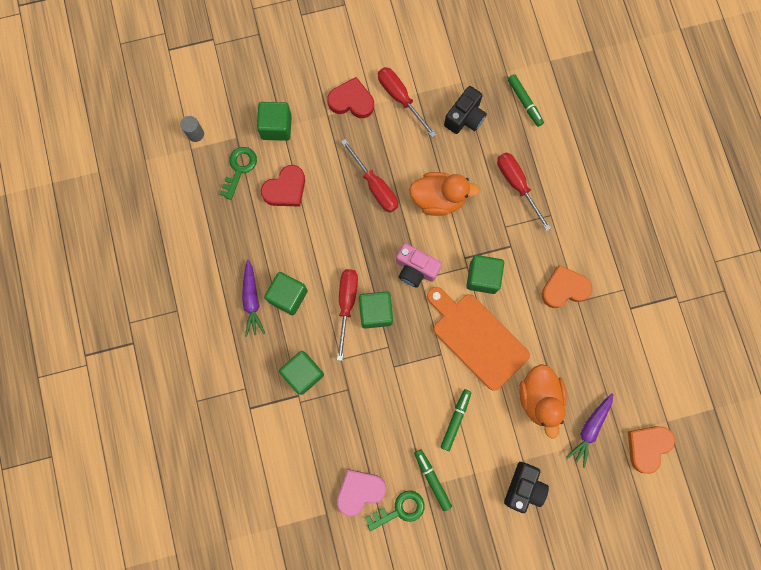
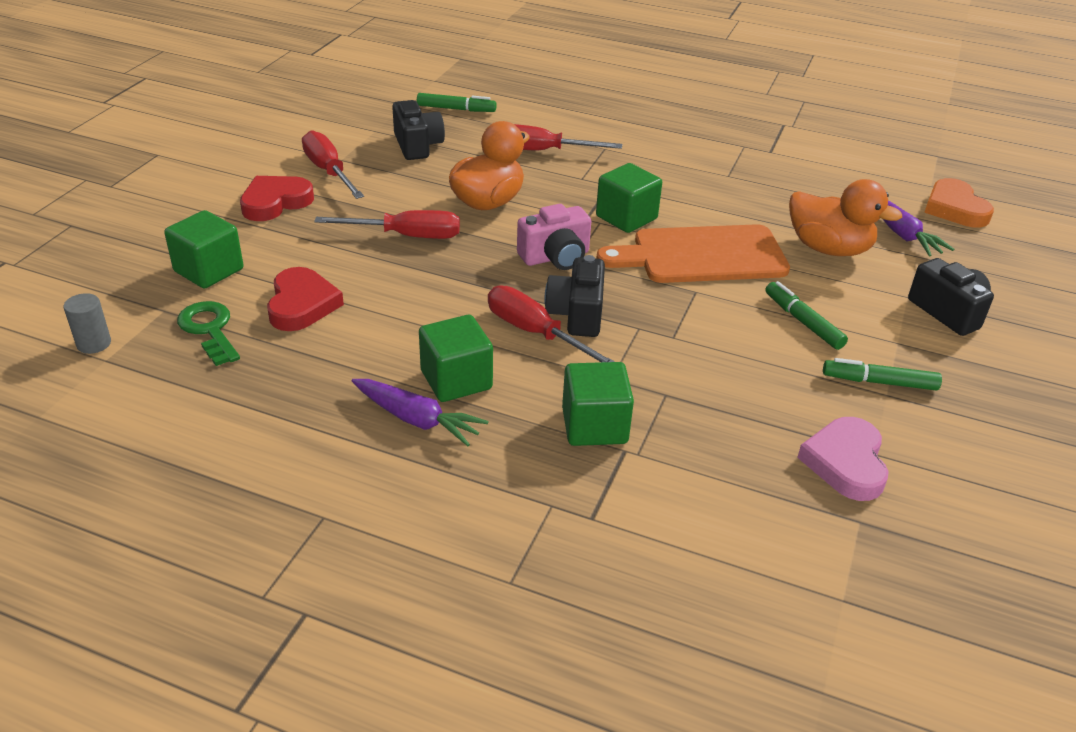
camera: 55 degrees left, 40 degrees down
green cube [359,291,393,329] -> black camera [544,255,605,337]
green key [365,491,425,531] -> none
red screwdriver [378,67,436,138] -> red screwdriver turned 60 degrees clockwise [302,130,364,199]
orange heart [542,265,592,308] -> none

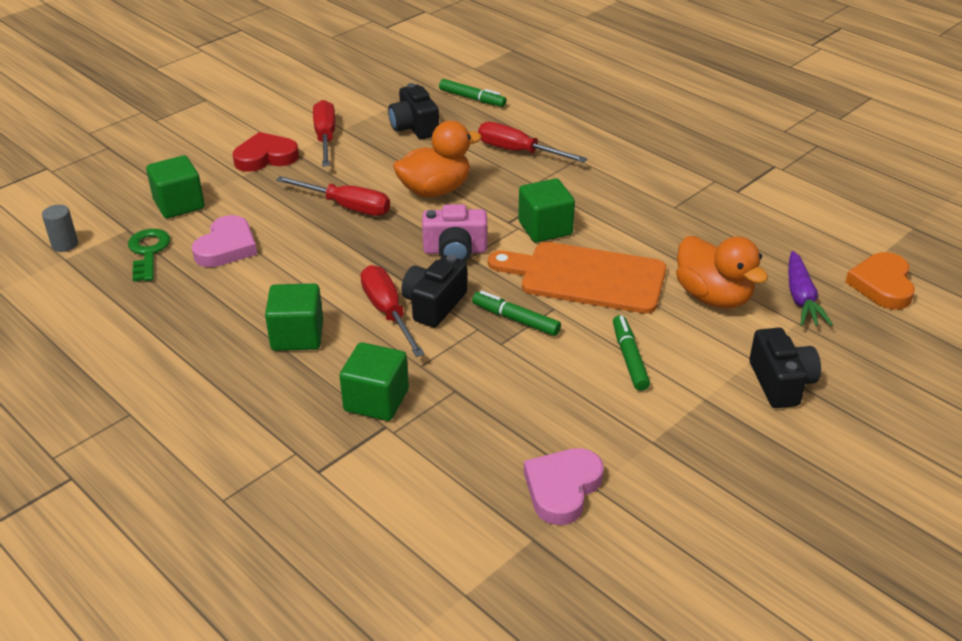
camera: 25 degrees right, 0 degrees up
red heart [267,267,344,331] -> pink heart [192,215,257,267]
purple carrot [352,379,489,446] -> none
black camera [392,100,445,160] -> black camera turned 150 degrees clockwise [388,83,439,139]
green marker [823,358,942,391] -> green marker moved to [472,291,561,336]

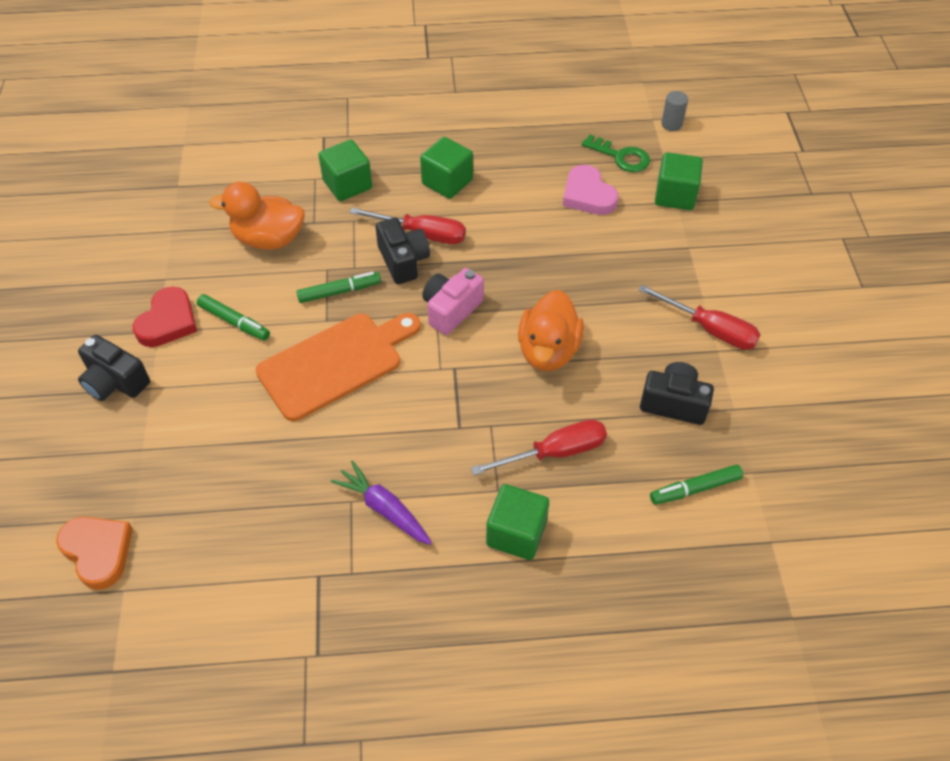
camera: 130 degrees right, 15 degrees up
red heart [233,132,299,172] -> red heart moved to [133,286,197,347]
red screwdriver [276,176,390,216] -> none
green cube [518,178,575,242] -> green cube moved to [486,484,549,560]
pink heart [524,448,604,525] -> none
orange duck [676,236,768,308] -> orange duck moved to [209,182,305,250]
purple carrot [788,251,833,326] -> purple carrot moved to [331,460,432,545]

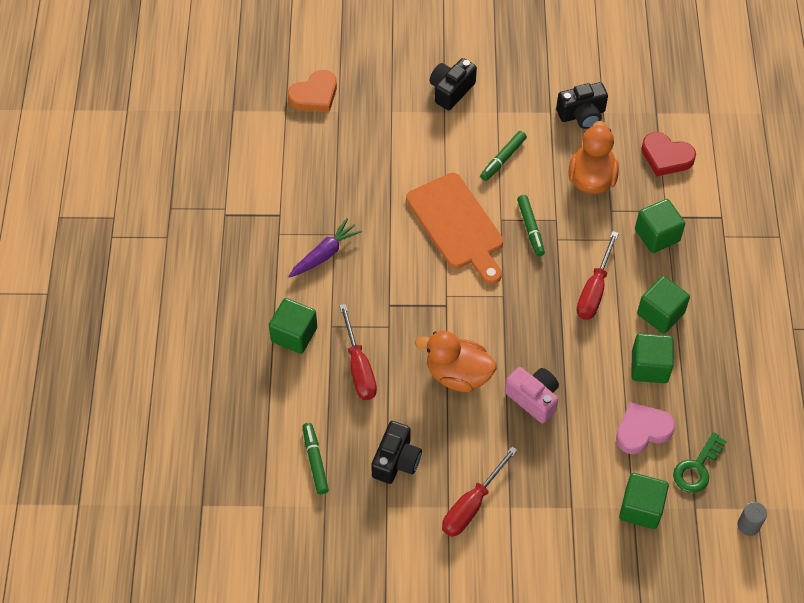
camera: 95 degrees right, 5 degrees up
red heart [133,286,197,347] -> red heart moved to [641,132,696,176]
black camera [376,217,430,284] -> black camera moved to [556,82,608,129]
pink camera [422,268,484,335] -> pink camera moved to [505,367,559,423]
none -> green cube [631,333,673,383]

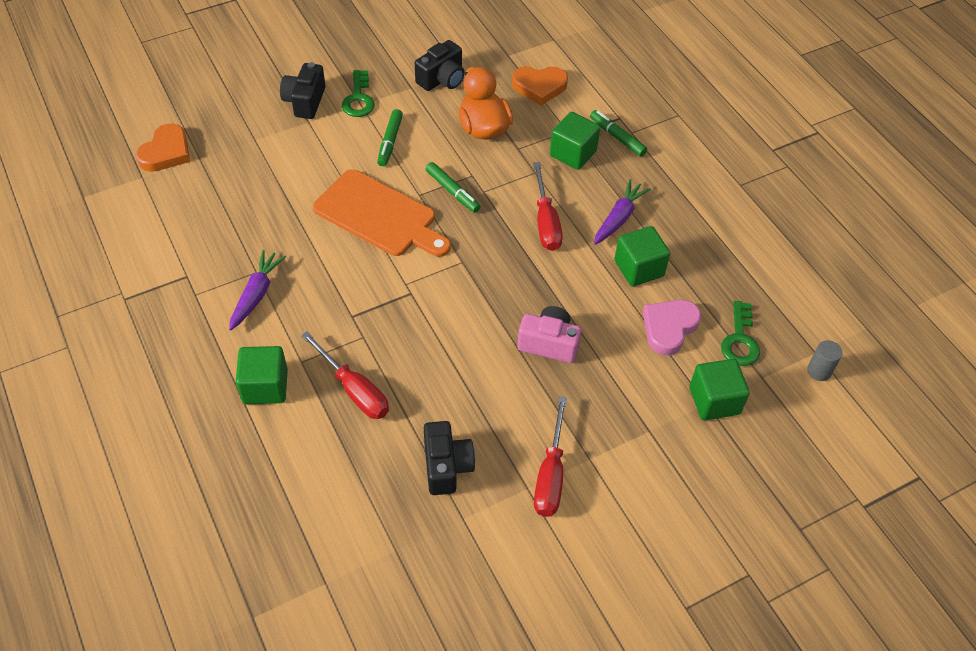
camera: 30 degrees left, 5 degrees down
green marker [303,423,329,494] -> green marker moved to [590,110,647,157]
orange duck [415,331,496,392] -> none
green cube [637,276,690,334] -> purple carrot [594,179,651,245]
red heart [641,132,696,176] -> orange heart [512,67,568,106]
none -> green key [342,70,375,117]

